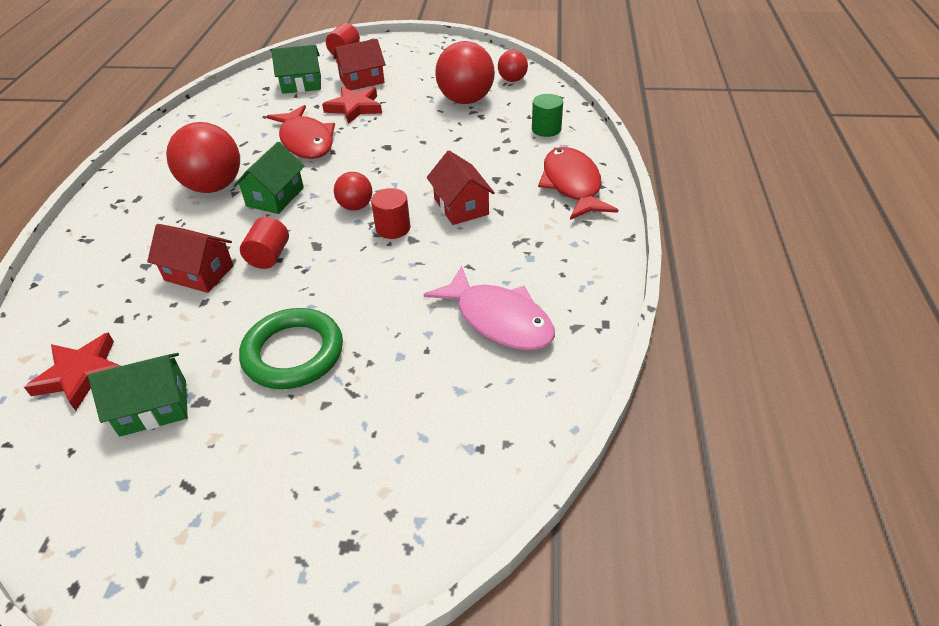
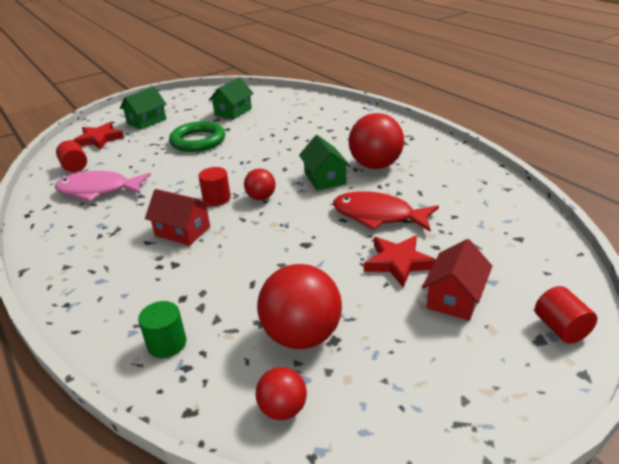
camera: 140 degrees right, 10 degrees down
red star [24,332,121,411] -> red star moved to [73,122,124,150]
red house [147,224,234,293] -> none
red cylinder [240,217,289,269] -> red cylinder moved to [56,140,87,173]
green house [271,45,321,94] -> green house moved to [120,87,167,130]
red fish [538,147,618,220] -> none

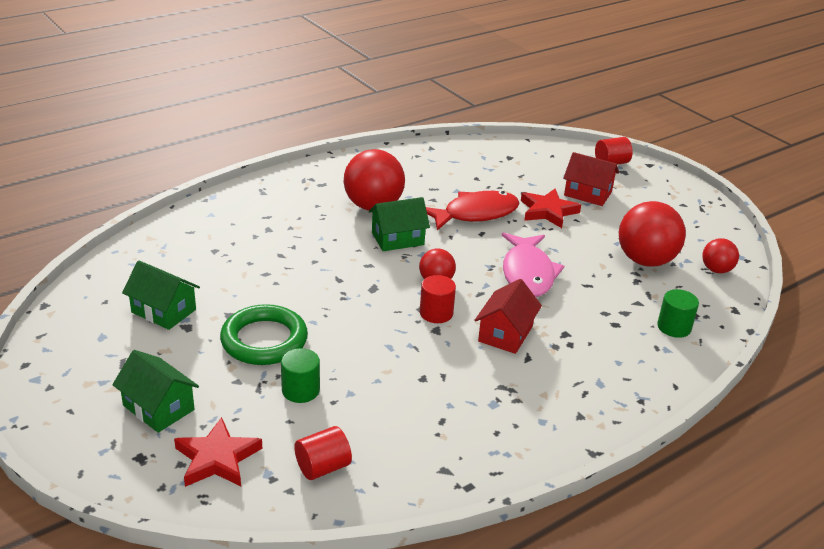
camera: 95 degrees left, 0 degrees up
pink fish [54,171,151,202] -> pink fish moved to [502,232,564,297]
red fish [333,191,439,231] -> red fish turned 135 degrees counterclockwise [426,191,520,231]
none -> green cylinder [281,348,320,403]

